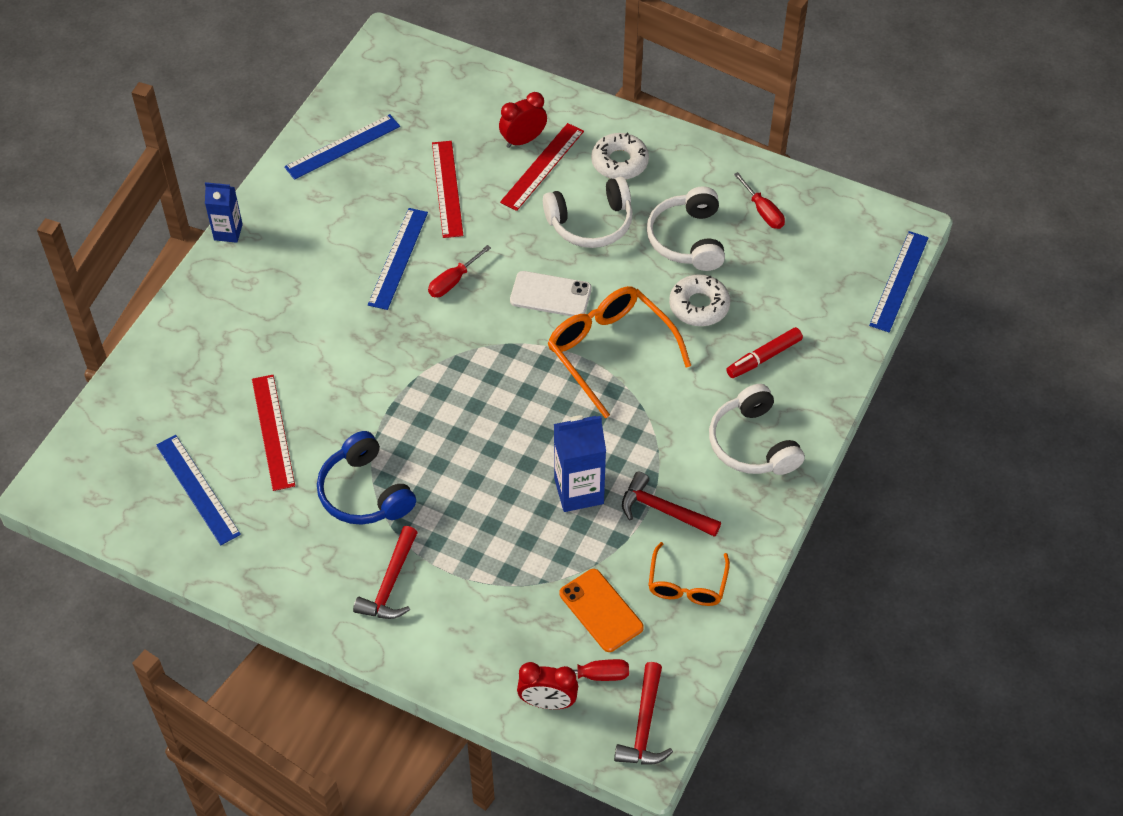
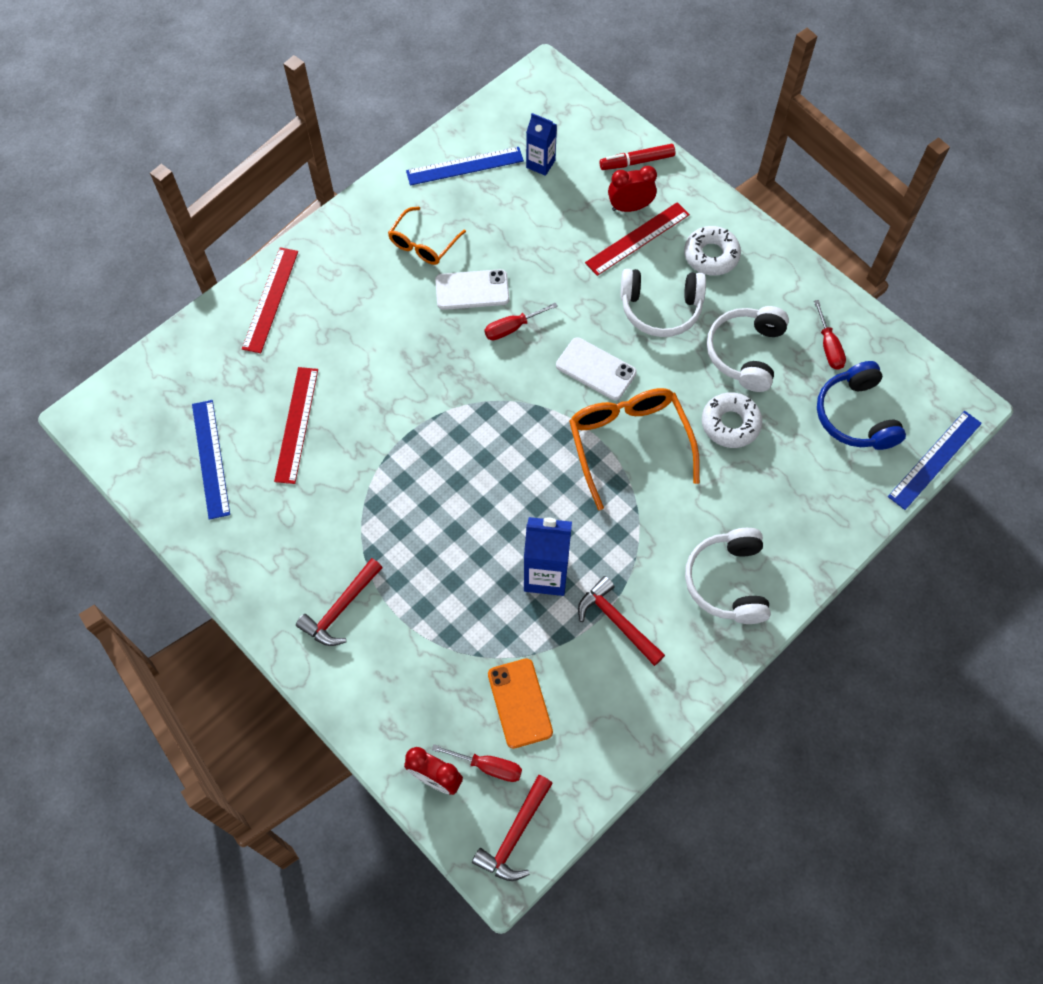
camera: 20 degrees right, 10 degrees up
blue carton [205,182,243,243] -> blue carton moved to [526,113,557,176]
blue headphones [317,431,416,525] -> blue headphones moved to [817,361,906,450]
blue ruler [368,208,428,310] -> white phone [435,269,510,310]
red ruler [432,141,463,238] -> red ruler moved to [242,247,298,353]
orange glasses [648,542,730,606] -> orange glasses moved to [388,207,466,265]
red marker [726,327,803,378] -> red marker moved to [599,144,675,170]

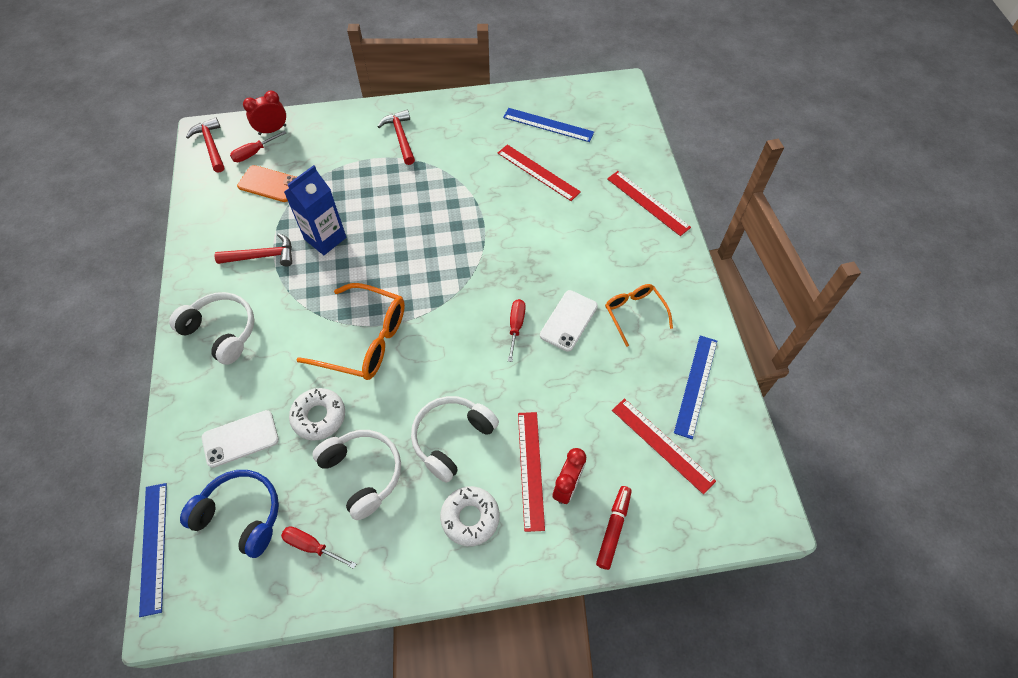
camera: 125 degrees right, 5 degrees down
blue carton [526,113,557,176] -> red ruler [612,398,716,494]
white phone [556,337,637,400] -> white phone moved to [202,410,279,468]

